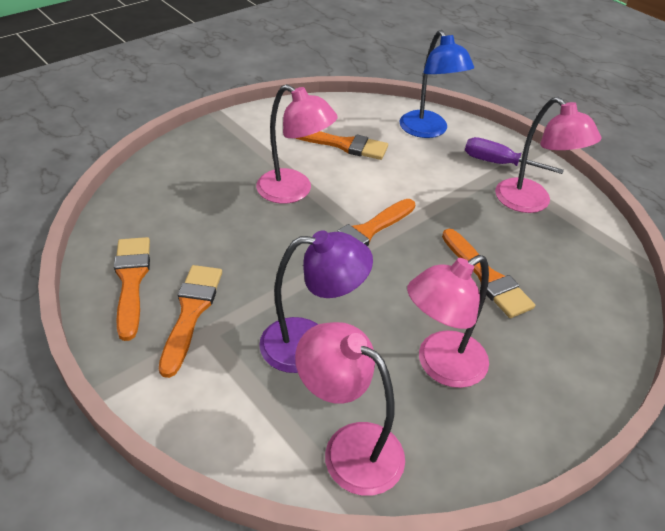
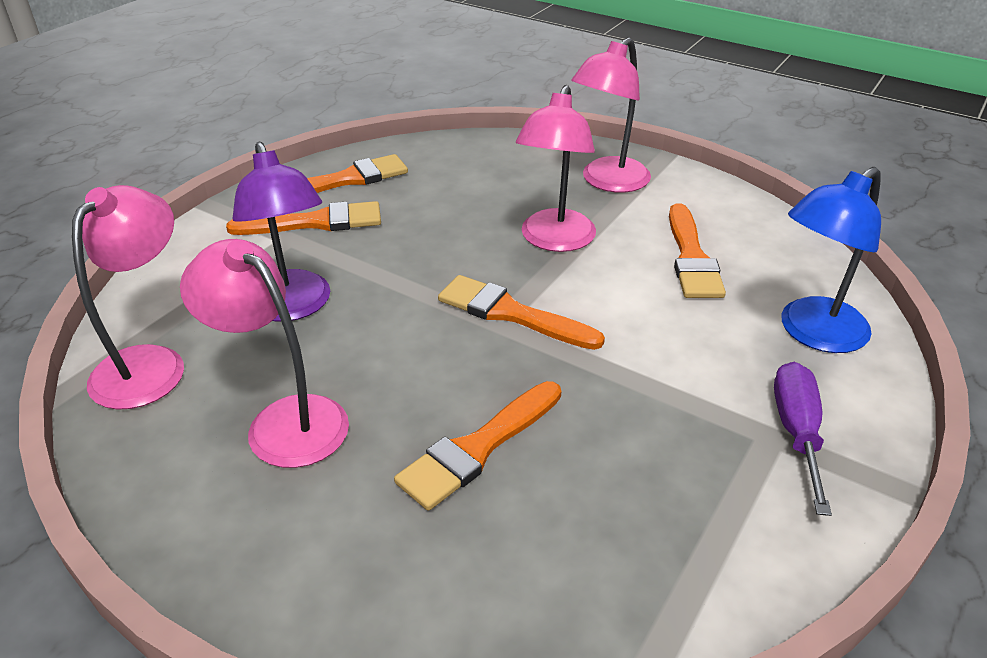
camera: 75 degrees right, 5 degrees down
pink lamp [495,97,601,213] -> pink lamp moved to [571,37,651,193]

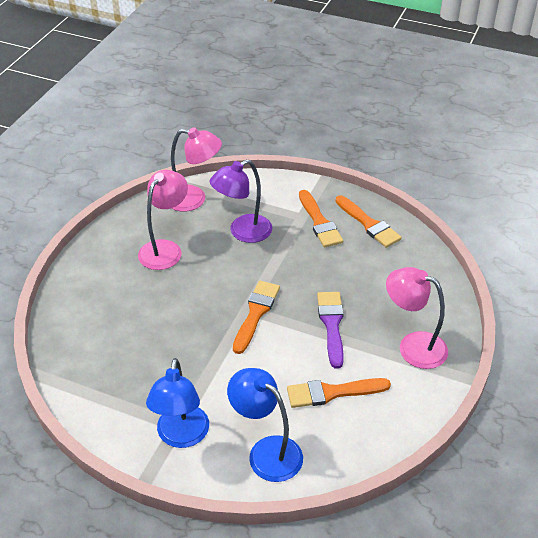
camera: 80 degrees right, 5 degrees up
orange brush [394,381,561,511] -> none
pink lamp [516,85,596,252] -> purple brush [317,292,344,369]
purple screwdriver [774,362,832,516] -> blue lamp [146,358,209,448]

